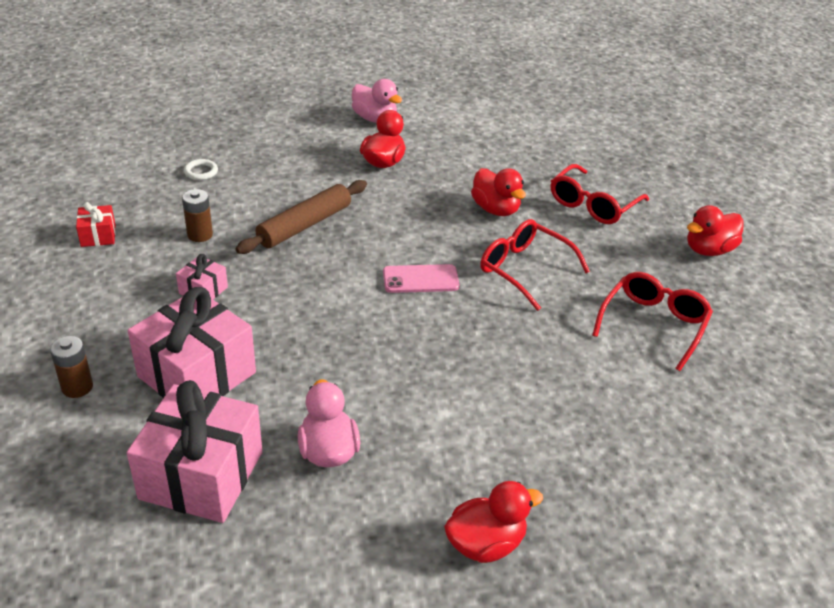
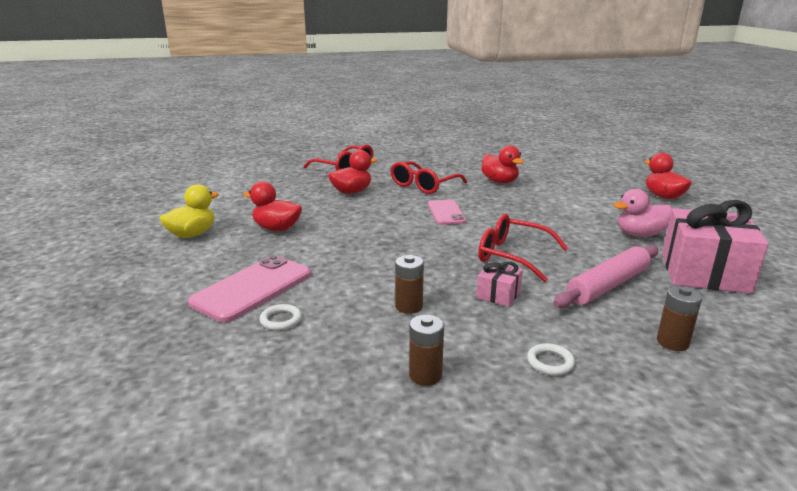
camera: 90 degrees left, 15 degrees down
red gift [76,202,115,247] -> brown battery [409,315,444,386]
pink gift [128,287,256,398] -> pink rolling pin [553,245,658,308]
brown rolling pin [235,180,367,254] -> none
pink duck [352,79,402,123] -> yellow duck [160,184,219,238]
red glasses [592,272,713,371] -> red glasses moved to [478,214,568,282]
red duck [687,205,744,256] -> red duck moved to [481,145,524,183]
none -> pink phone [188,255,311,323]
none -> white ring [527,343,575,375]

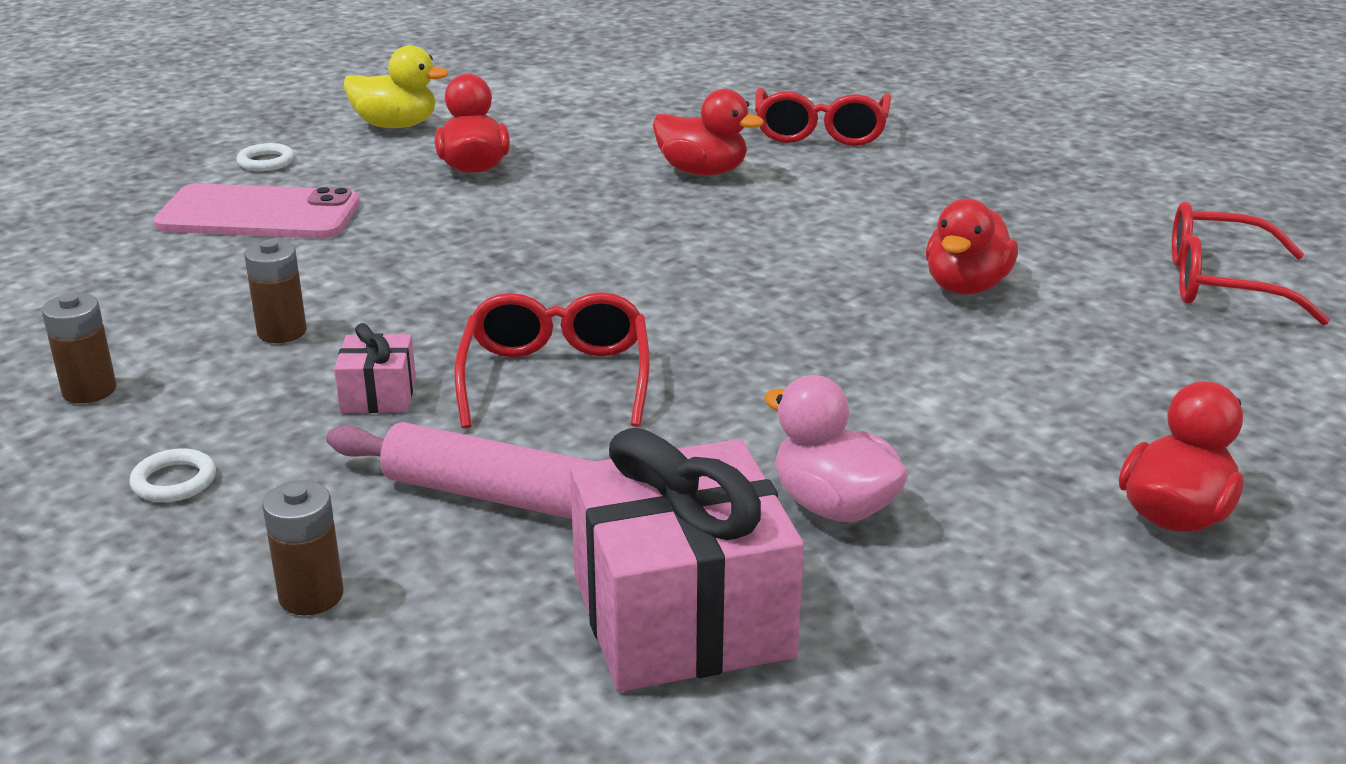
camera: 60 degrees right, 5 degrees up
white ring [259,304,302,331] -> white ring moved to [237,143,294,171]
red glasses [390,161,467,194] -> red glasses moved to [1172,202,1330,325]
pink phone [428,200,466,225] -> none

